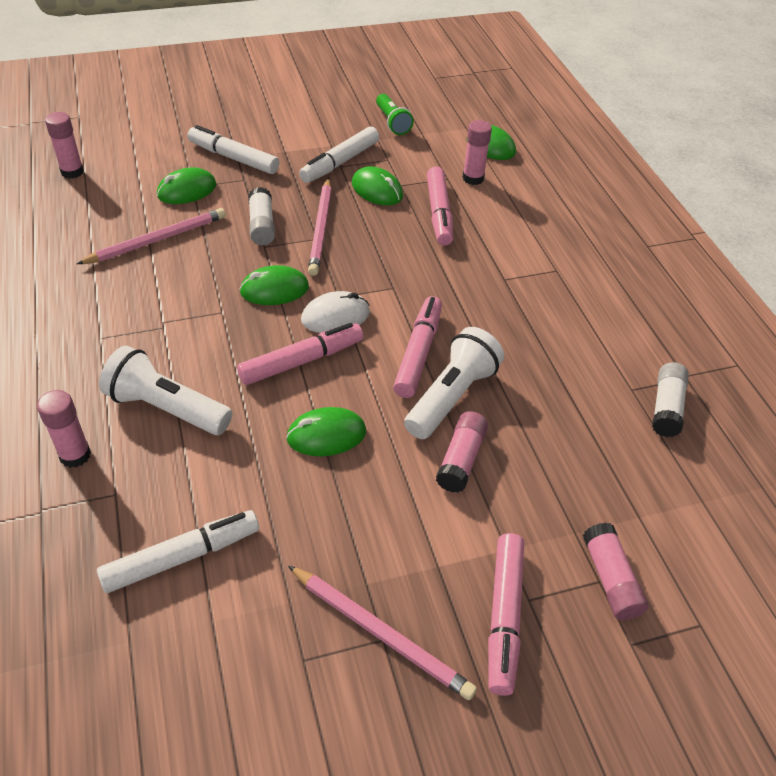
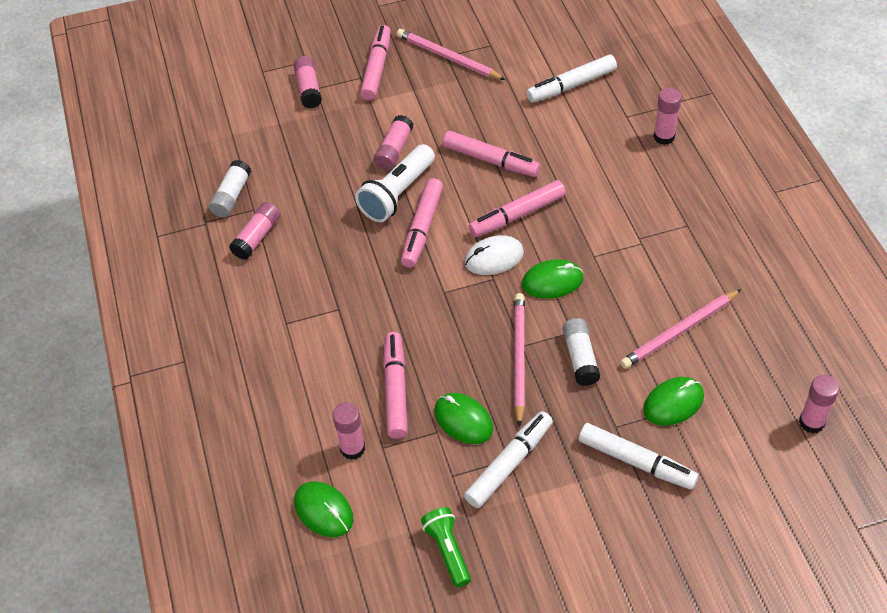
camera: 175 degrees left, 5 degrees up
white flashlight [99,346,232,435] -> none
green mouse [286,407,366,456] -> pink marker [443,131,541,177]
none -> pink glue stick [229,202,281,260]

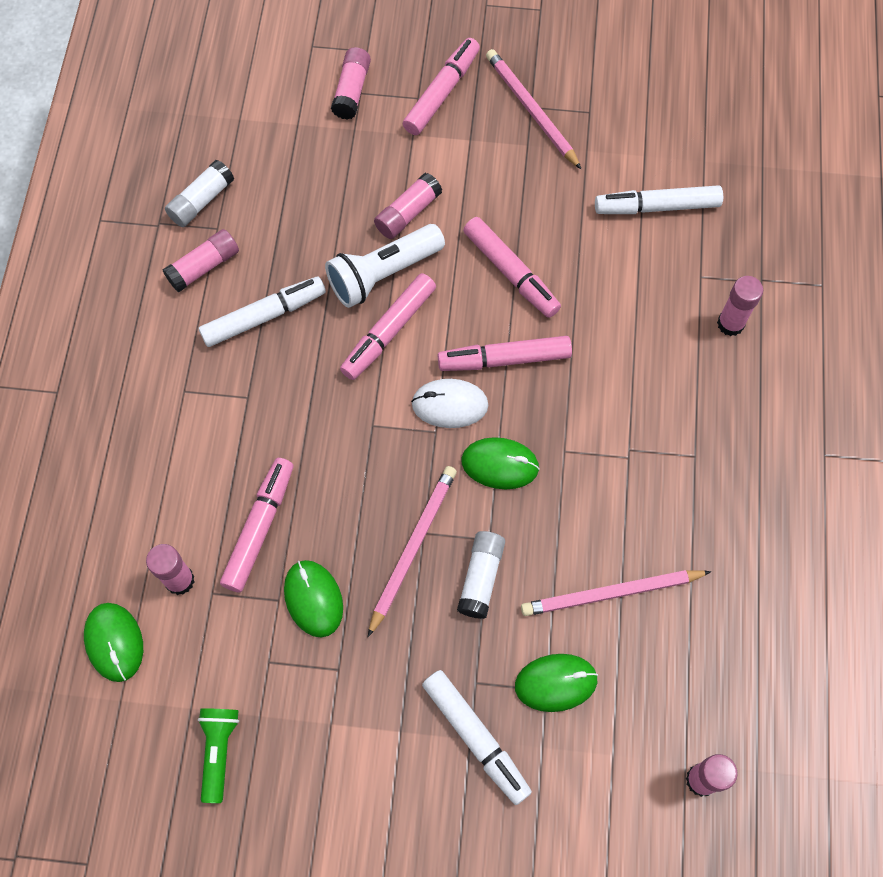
camera: 20 degrees right, 15 degrees up
white marker [464,411,553,508] -> white marker moved to [199,277,326,347]

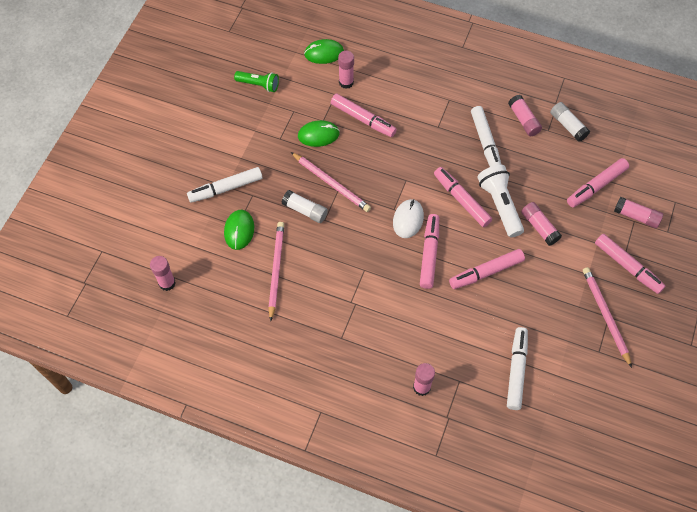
camera: 105 degrees right, 5 degrees down
green mouse [462,437,540,489] -> none
pink pencil [486,49,582,170] -> pink pencil turned 90 degrees counterclockwise [583,267,632,368]
none -> pink marker [567,158,629,207]

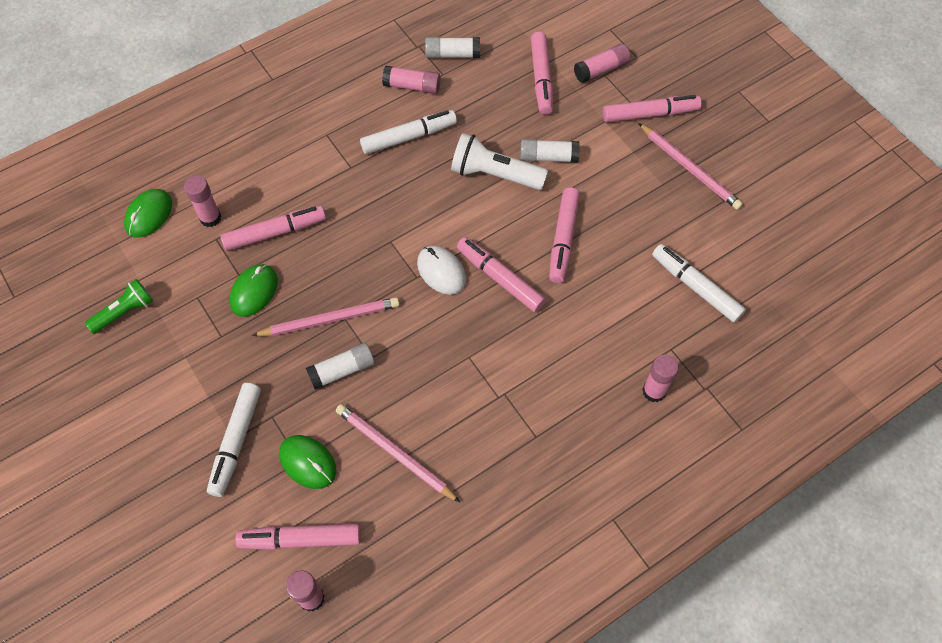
camera: 55 degrees left, 0 degrees up
pink marker [434,167,492,227] -> pink marker moved to [235,524,361,550]
white marker [471,106,502,167] -> white marker turned 45 degrees counterclockwise [360,110,457,154]
pink glue stick [521,202,562,246] -> white glue stick [520,139,580,163]
pink pencil [583,267,632,368] -> pink pencil turned 150 degrees counterclockwise [638,123,743,210]

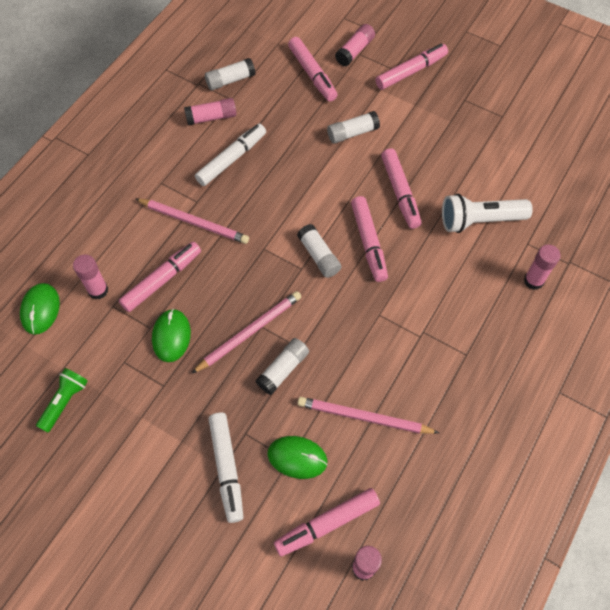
camera: 25 degrees left, 0 degrees up
white mouse [417,246,466,295] -> white glue stick [297,224,342,278]
white flashlight [451,133,548,190] -> white flashlight moved to [442,194,533,233]
pink marker [457,237,546,312] -> pink marker turned 120 degrees counterclockwise [351,196,388,282]
pink pencil [638,123,743,210] -> pink pencil moved to [135,198,249,244]
white marker [652,244,746,323] -> none

